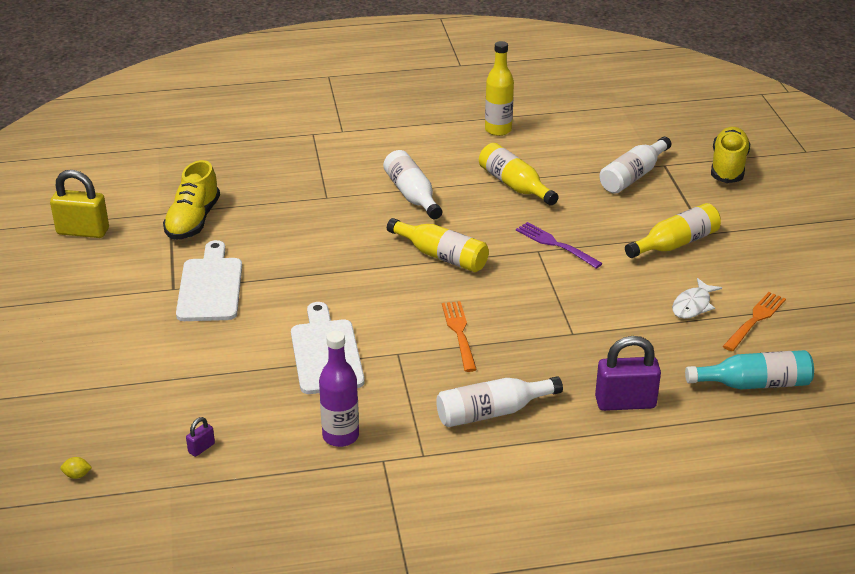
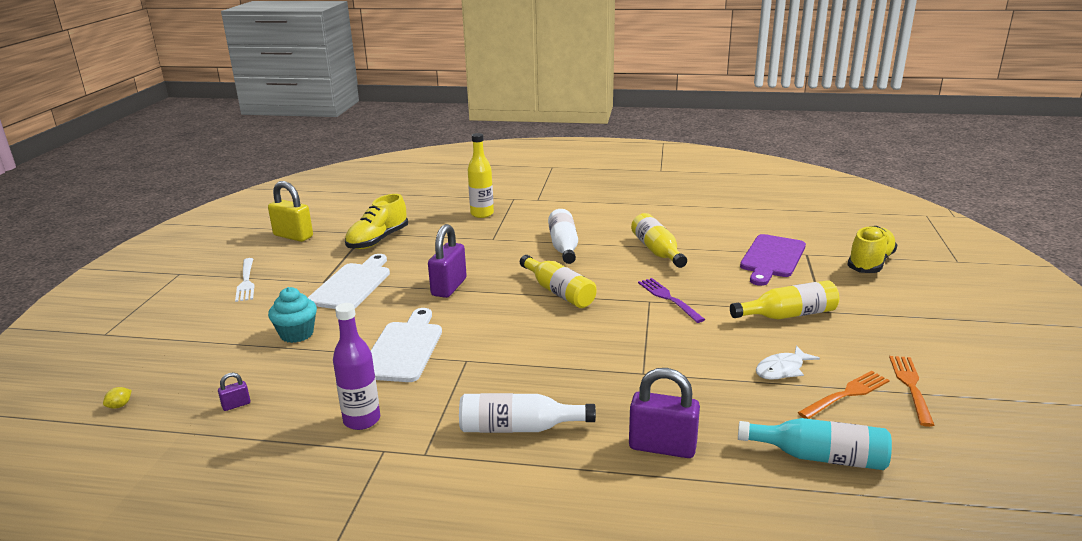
camera: 20 degrees right, 10 degrees down
yellow lemon [60,457,92,479] -> yellow lemon turned 75 degrees counterclockwise [103,387,132,409]
orange fork [442,301,477,372] -> orange fork moved to [889,356,934,427]
yellow bottle [485,41,514,136] -> yellow bottle moved to [468,133,494,218]
white bottle [599,137,671,194] -> purple cutting board [740,234,806,286]
none -> white fork [235,258,254,302]
none -> turquoise cupcake [268,287,317,343]
none -> purple padlock [428,224,467,298]

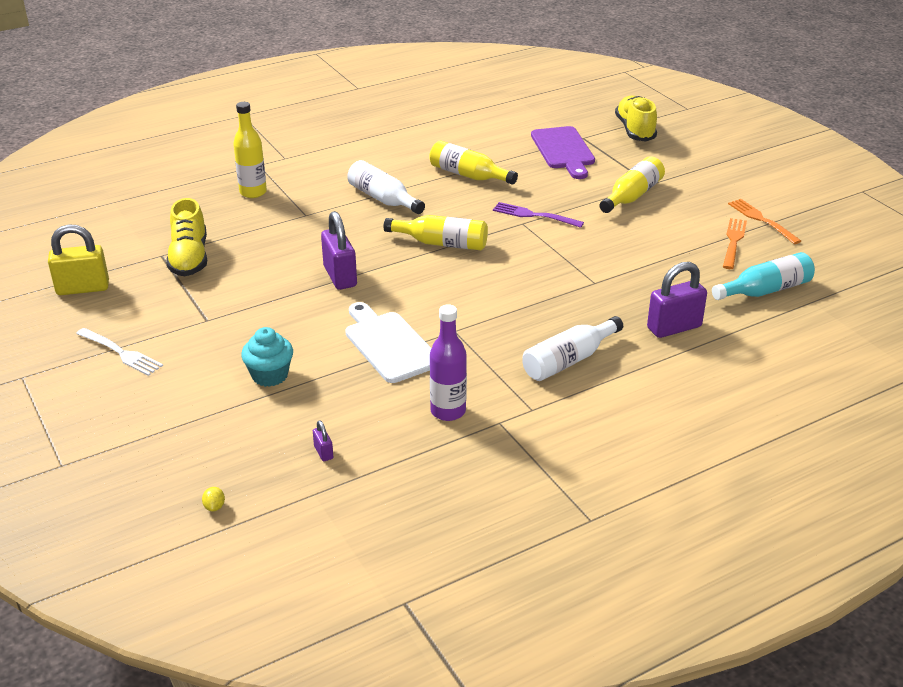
camera: 40 degrees left, 10 degrees up
purple padlock [218,373,250,411] -> purple padlock turned 45 degrees counterclockwise [313,420,333,461]
white cutting board [308,254,390,309] -> none
white fish [756,345,820,380] -> none

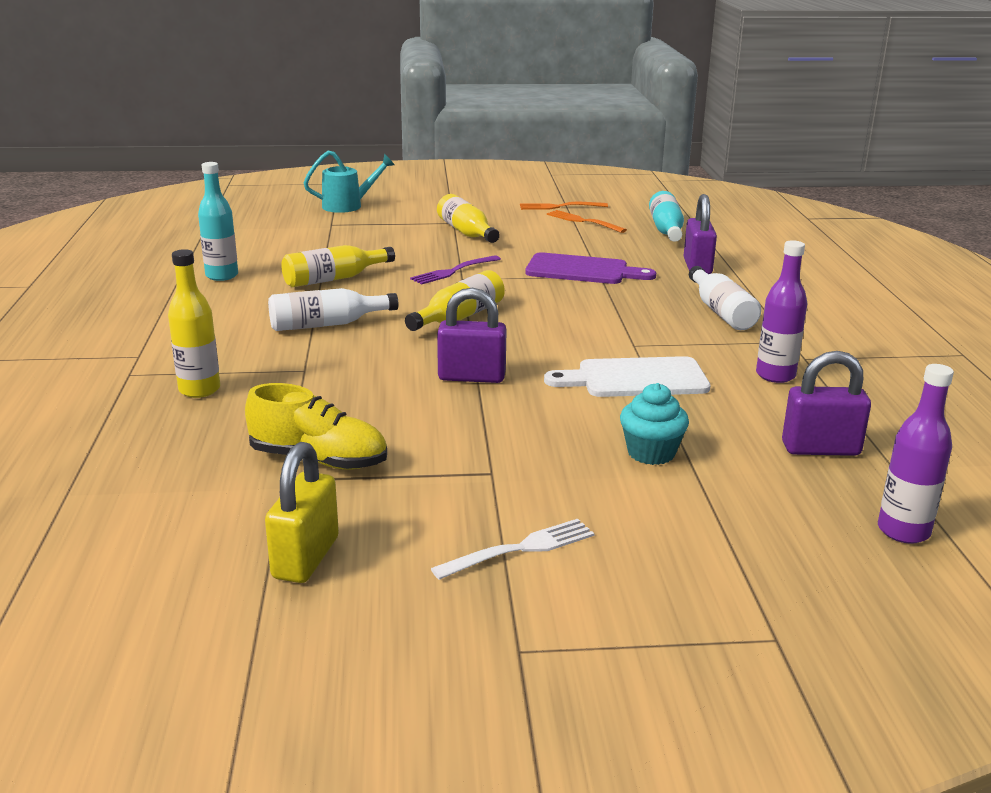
camera: 65 degrees left, 10 degrees down
yellow lemon [202,487,225,511] -> purple bottle [878,364,954,544]
purple padlock [313,420,333,461] -> purple padlock [782,351,871,456], size x2.23
purple cutting board [531,126,595,179] -> purple cutting board moved to [525,252,656,284]
yellow shoe [615,96,657,142] -> turquoise watering can [304,150,395,213]
none -> turquoise bottle [198,162,238,281]

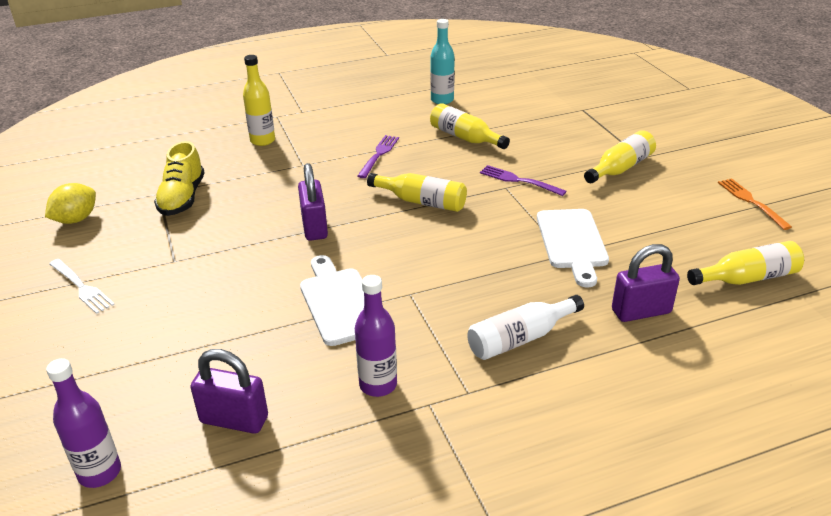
camera: 75 degrees right, 10 degrees up
yellow padlock [265,442,339,583] -> yellow lemon [45,183,96,224]
white bottle [268,288,399,331] -> purple fork [358,135,399,178]
turquoise watering can [304,150,395,213] -> none
purple cutting board [525,252,656,284] -> white cutting board [537,209,609,288]
orange fork [547,210,627,233] -> none
turquoise cupcake [620,383,689,465] -> none
turquoise bottle [649,191,684,242] -> yellow bottle [687,241,804,285]
purple padlock [782,351,871,456] -> purple padlock turned 60 degrees counterclockwise [190,349,268,434]

